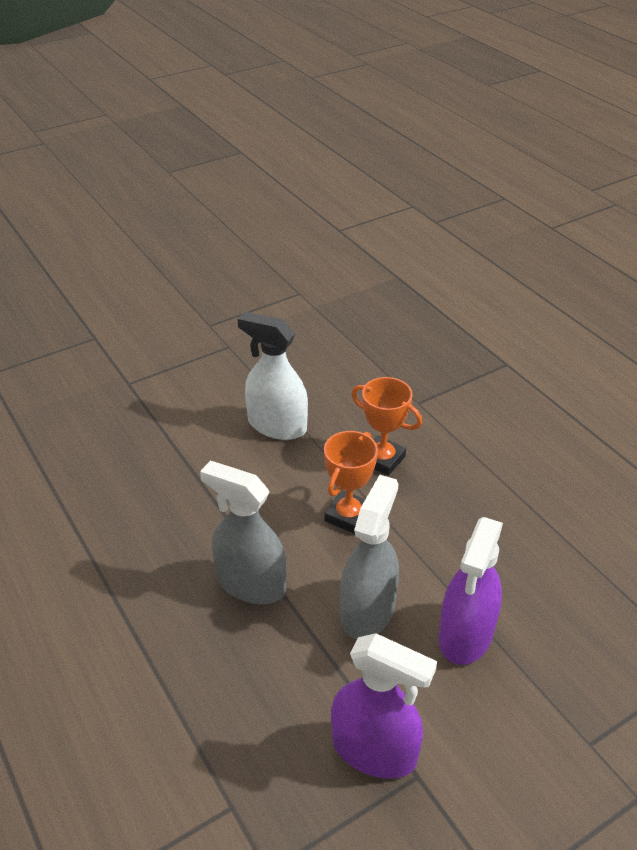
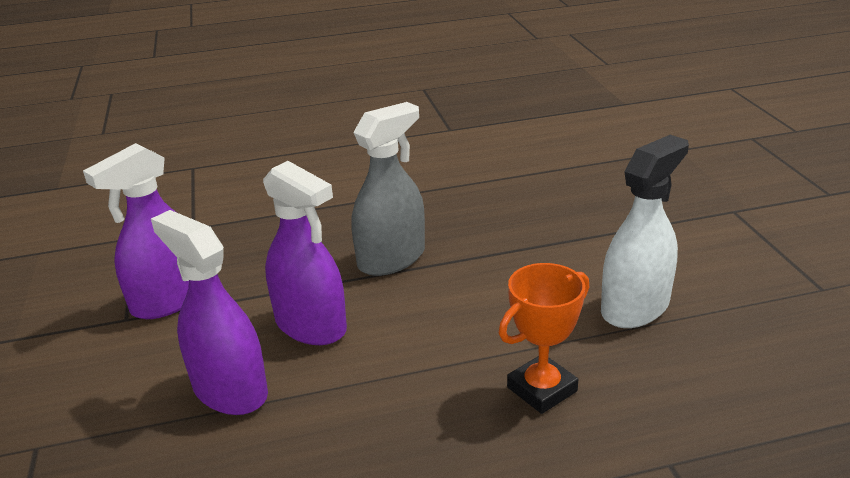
camera: 110 degrees right, 10 degrees down
orange trophy [324,431,378,534] -> none
grey spray bottle [340,475,399,639] -> purple spray bottle [263,161,347,345]

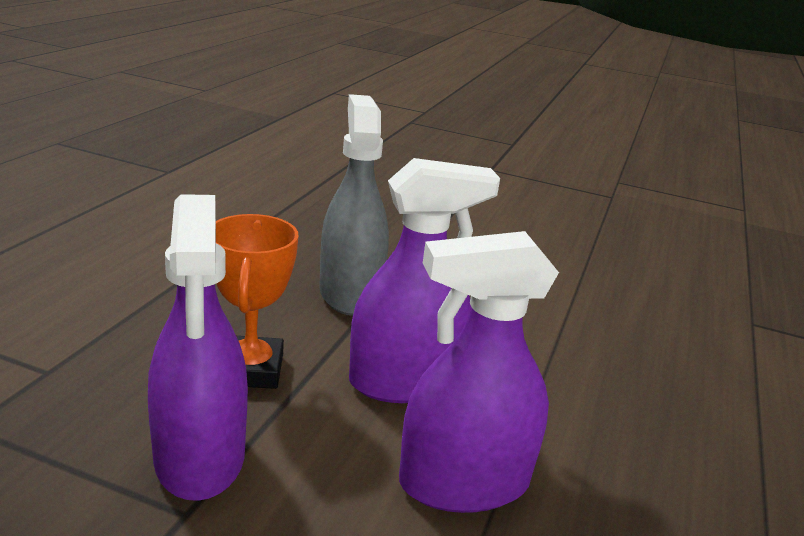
camera: 60 degrees left, 5 degrees down
orange trophy [499,263,589,414] -> orange trophy moved to [216,214,298,389]
white spray bottle [601,135,689,328] -> none

